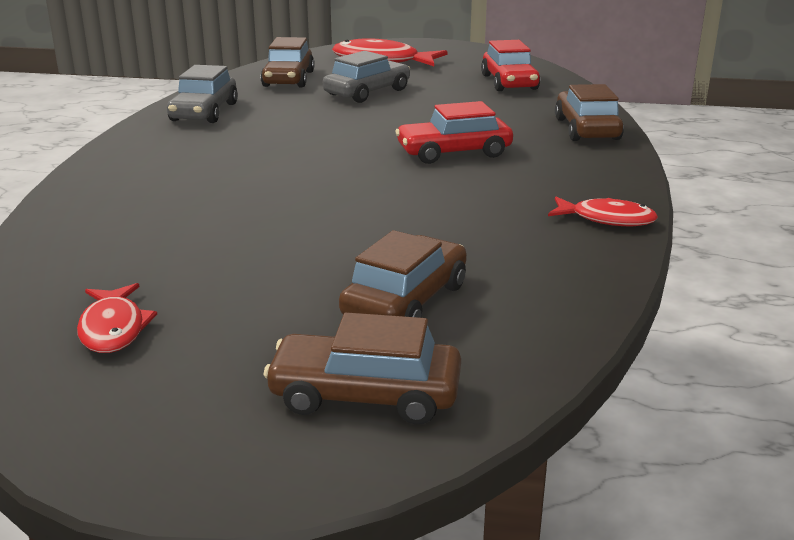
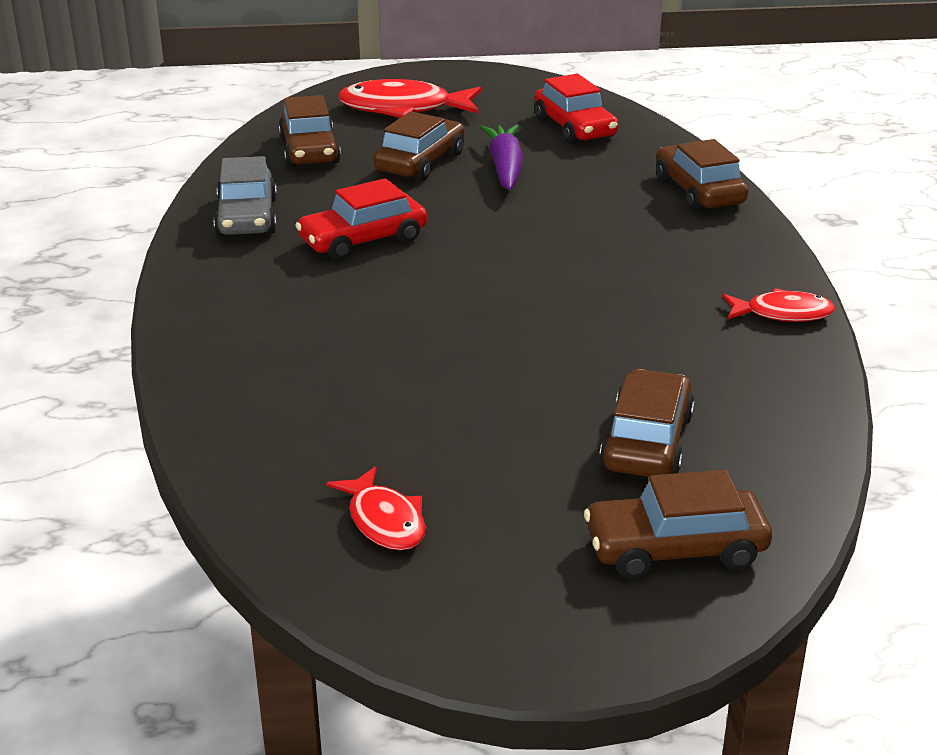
camera: 15 degrees left, 5 degrees up
grey car [323,51,410,103] -> brown car [374,112,465,181]
red car [395,101,513,164] -> red car moved to [295,178,427,260]
none -> purple carrot [480,125,523,190]

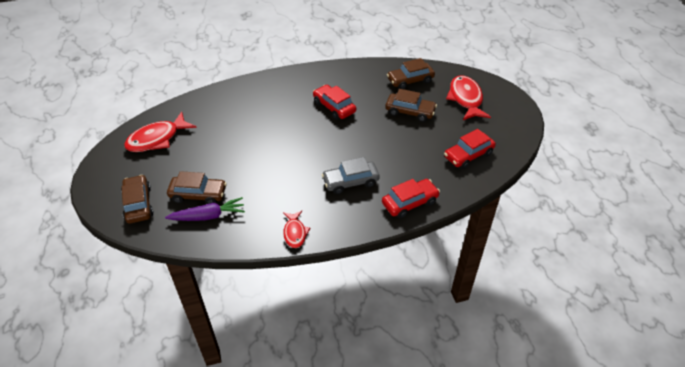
camera: 80 degrees right, 15 degrees up
grey car [214,156,277,236] -> grey car moved to [322,157,380,194]
red fish [326,466,425,550] -> red fish [124,112,196,152], size x1.73
purple carrot [480,125,523,190] -> purple carrot moved to [165,197,245,221]
brown car [656,139,748,211] -> red car [382,179,440,218]

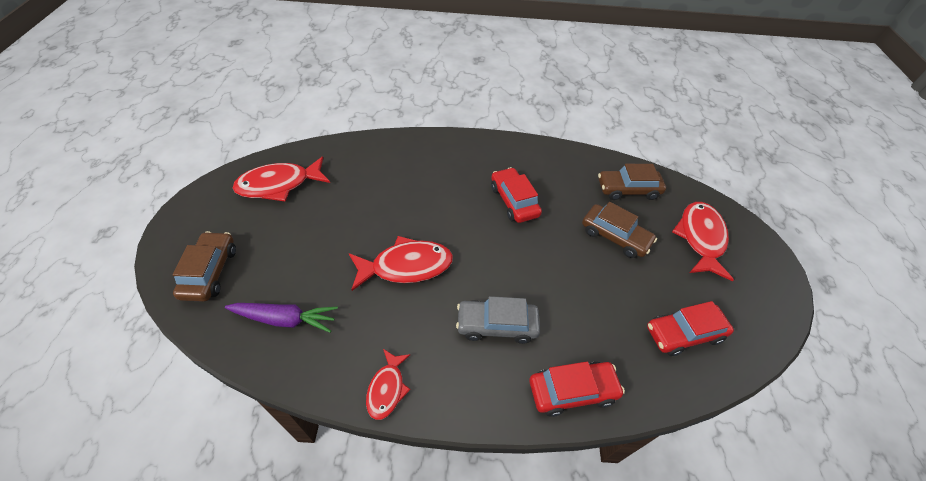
camera: 15 degrees right, 5 degrees up
brown car [167,171,227,204] -> none
none -> red fish [349,236,453,291]

